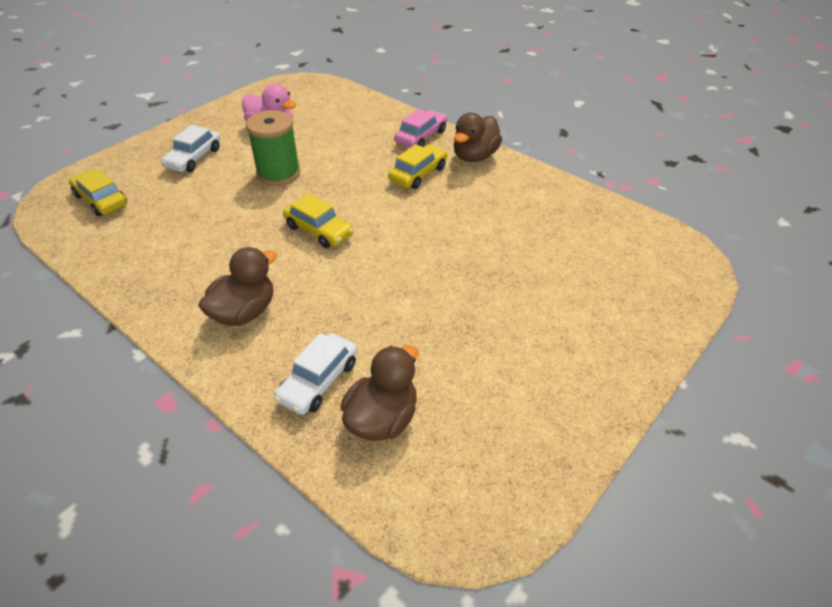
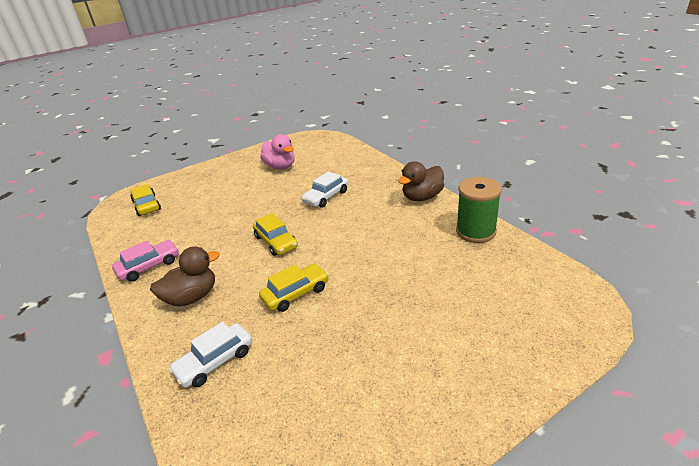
camera: 20 degrees right, 10 degrees down
white car [161,125,220,172] -> white car moved to [301,171,348,208]
green spool [246,110,301,186] -> green spool moved to [456,177,502,243]
brown duck [340,345,418,441] -> none
yellow car [388,144,447,189] -> yellow car moved to [259,264,329,312]
pink car [394,109,447,148] -> pink car moved to [112,240,179,282]

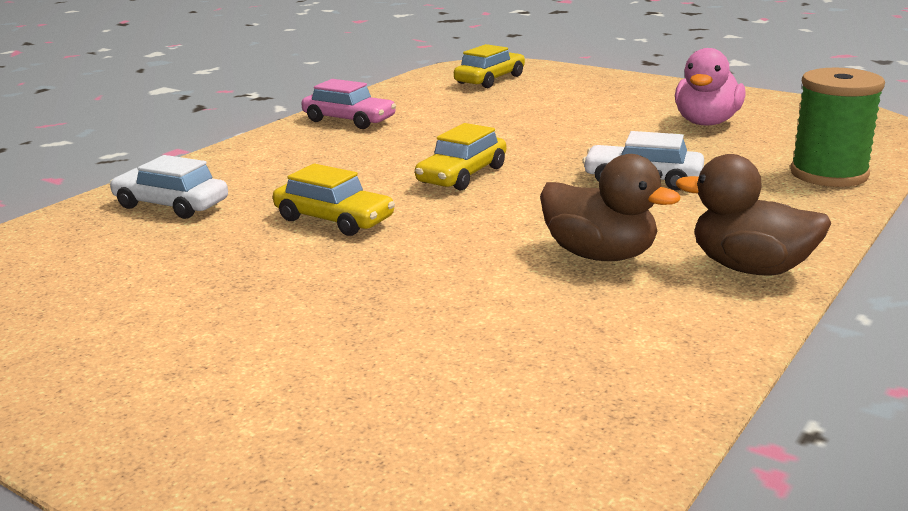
camera: 65 degrees right, 10 degrees down
brown duck [150,247,220,307] -> brown duck moved to [540,154,681,261]
green spool [456,177,502,243] -> green spool moved to [790,68,885,187]

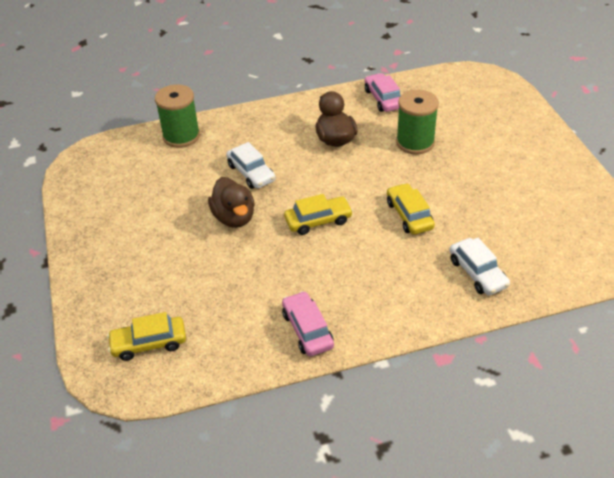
camera: 140 degrees left, 20 degrees up
pink duck [675,48,746,125] -> none
brown duck [676,154,831,276] -> brown duck moved to [208,177,255,228]
none -> pink car [364,73,401,112]
none -> green spool [396,90,439,154]

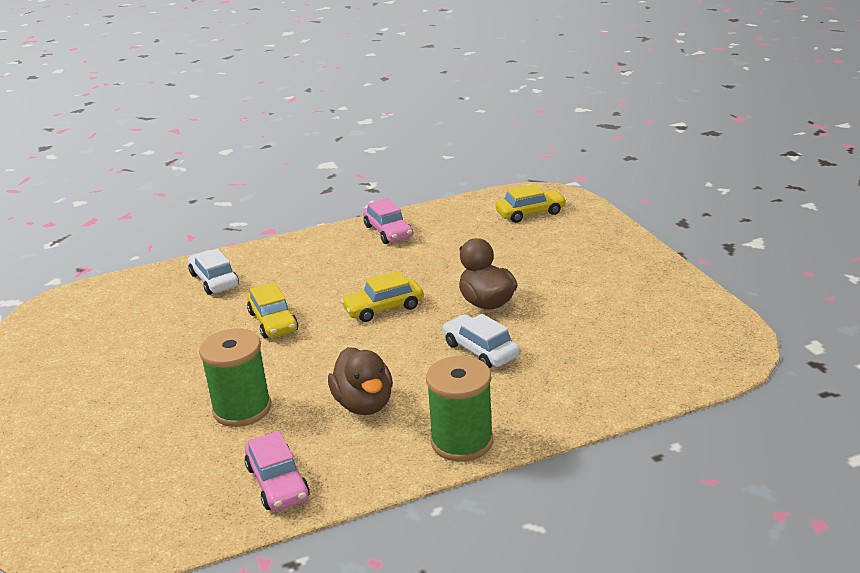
camera: 175 degrees right, 15 degrees down
green spool [155,84,200,148] -> green spool moved to [426,356,493,462]

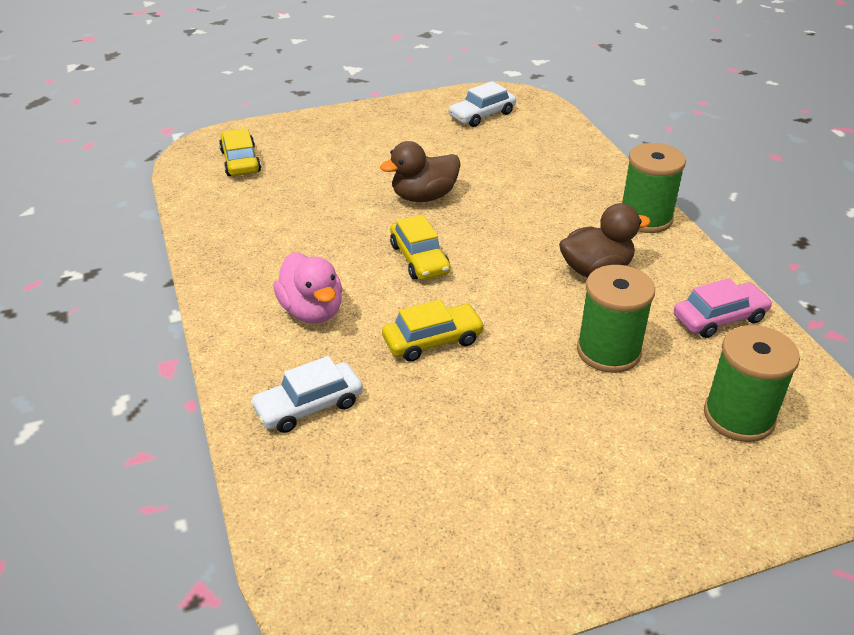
camera: 90 degrees left, 10 degrees up
pink car [363,198,413,244] -> none
white car [443,314,520,369] -> white car moved to [448,81,516,127]
none -> pink duck [273,252,343,324]
none -> green spool [704,325,800,442]

